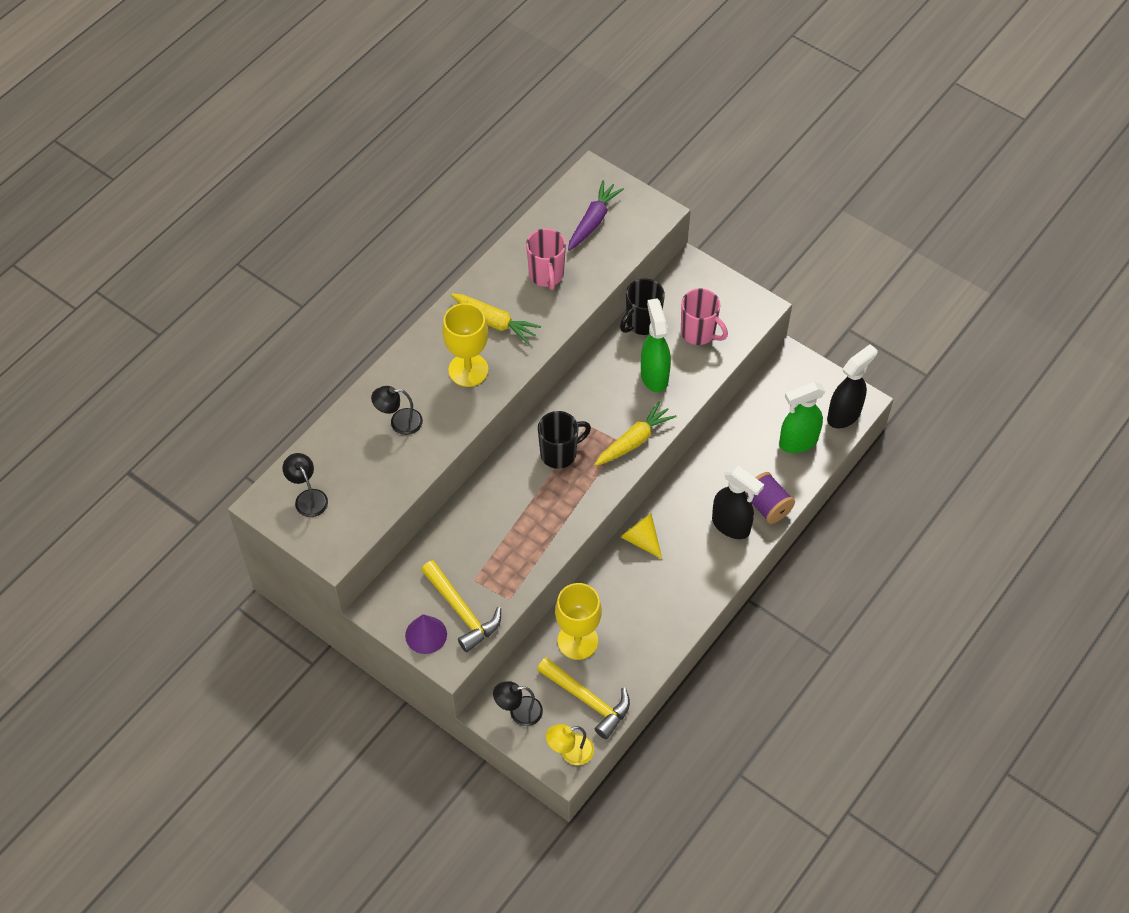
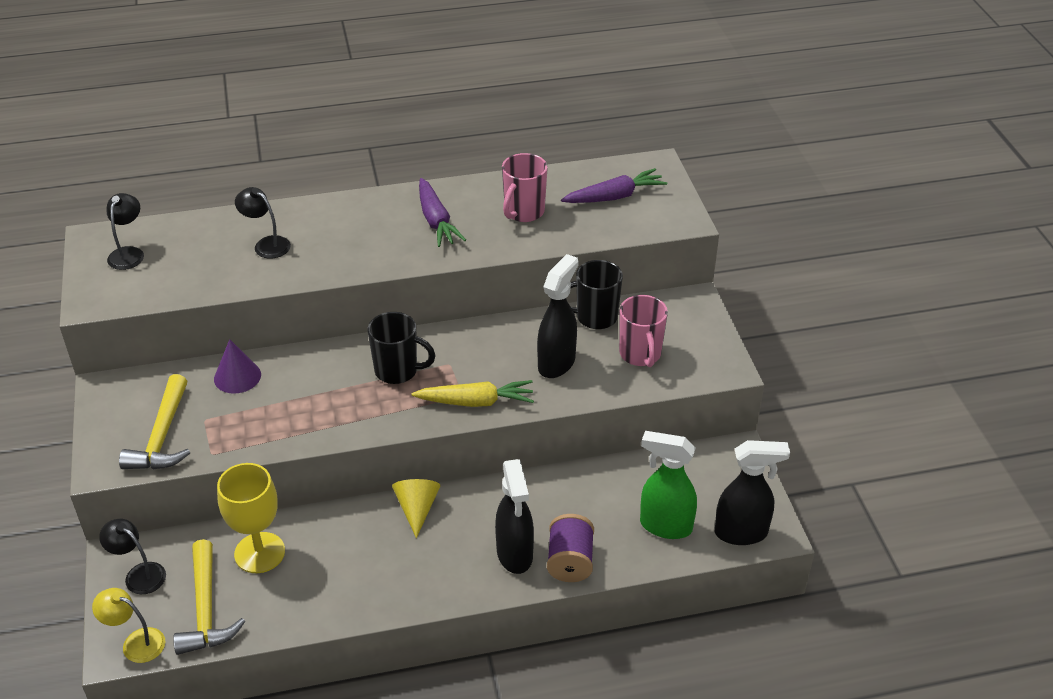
camera: 40 degrees right, 15 degrees down
purple cone [405,614,447,654] -> purple cone moved to [214,339,261,394]
yellow goblet [442,303,488,387] -> none
yellow carrot [451,294,541,345] -> purple carrot [419,178,466,247]
green spray bottle [641,298,671,392] -> black spray bottle [537,254,579,378]

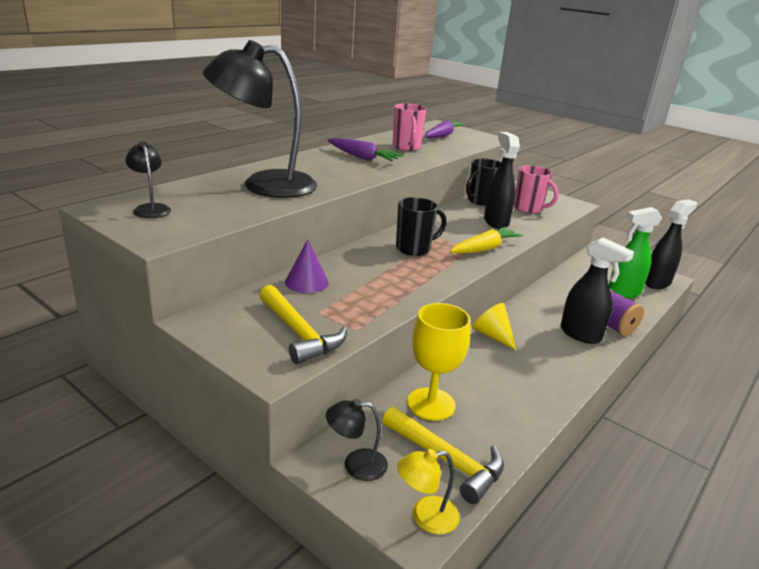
camera: 40 degrees left, 15 degrees down
black lamp [235,187,291,259] -> black lamp [203,40,317,198], size x2.30

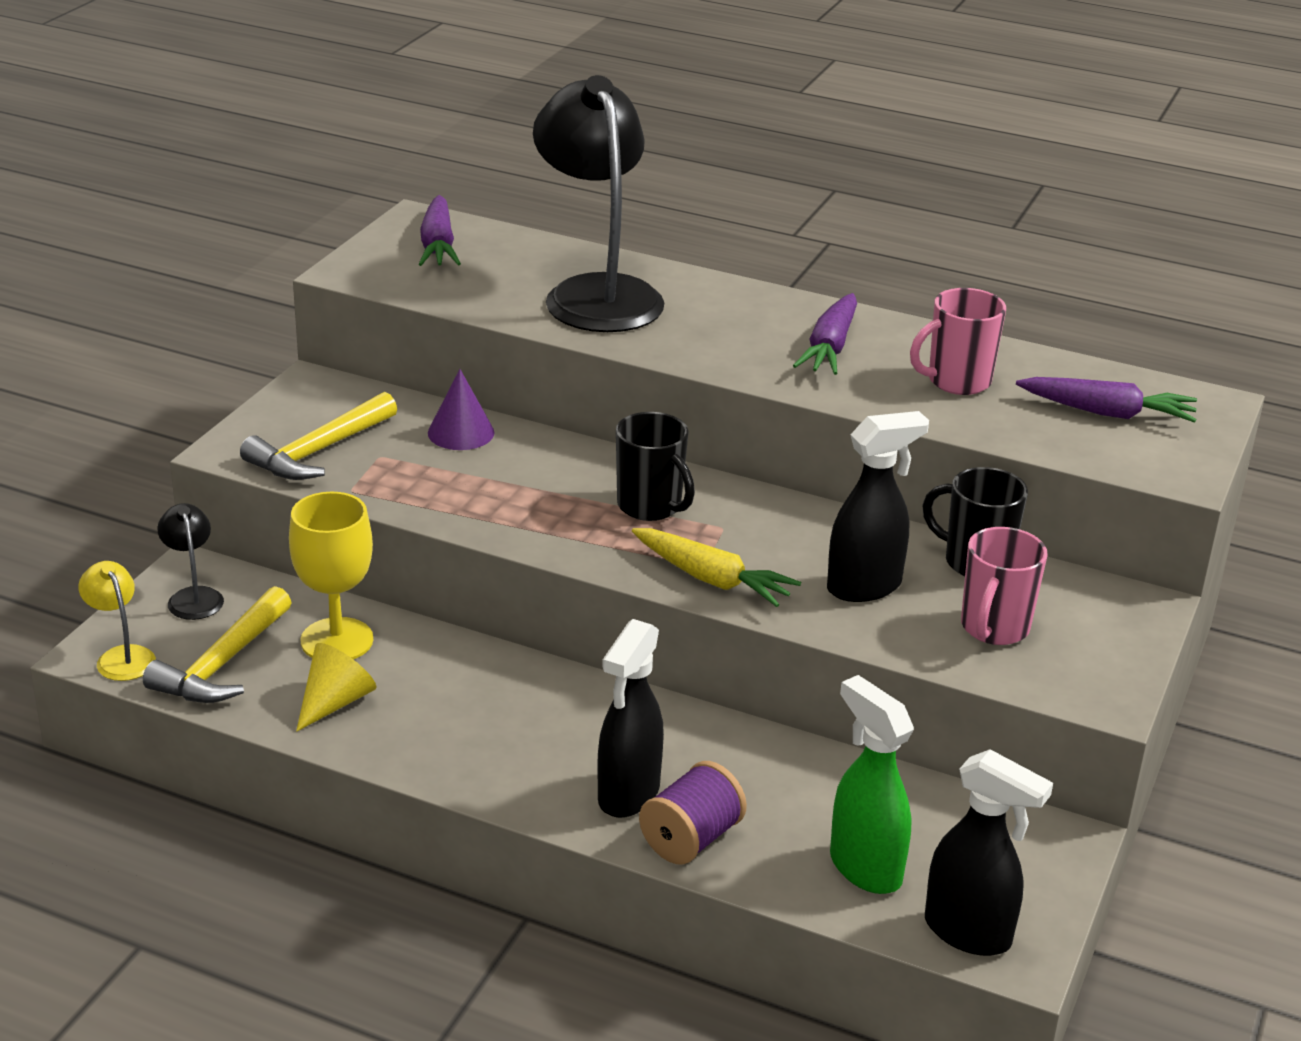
camera: 75 degrees right, 5 degrees up
black lamp [125,141,171,218] -> purple carrot [419,195,461,266]
yellow cone [472,303,517,351] -> yellow cone moved to [296,643,376,732]

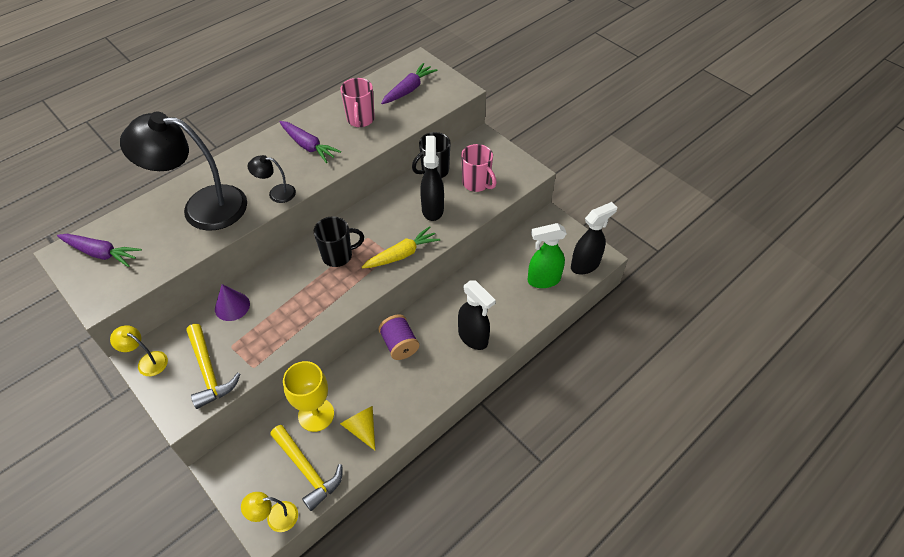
camera: 65 degrees left, 20 degrees up
black lamp [157,503,224,620] -> black lamp moved to [247,155,296,203]
purple spool [639,761,747,865] -> purple spool moved to [378,314,419,360]
none -> yellow lamp [110,325,168,376]

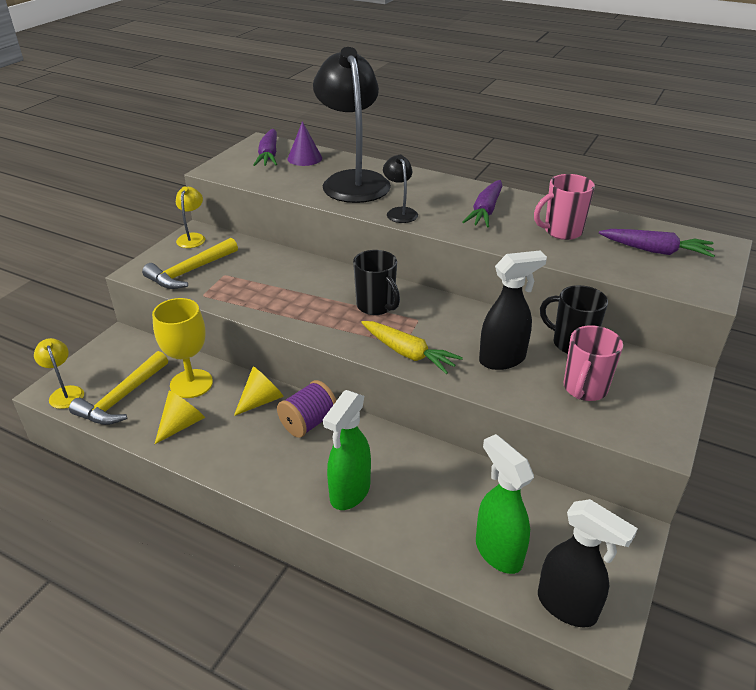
camera: 70 degrees right, 15 degrees down
purple cone [215,284,250,321] -> purple cone moved to [288,121,322,166]
black spray bottle [458,280,496,350] -> green spray bottle [323,390,371,510]
none -> yellow cone [234,366,284,416]

